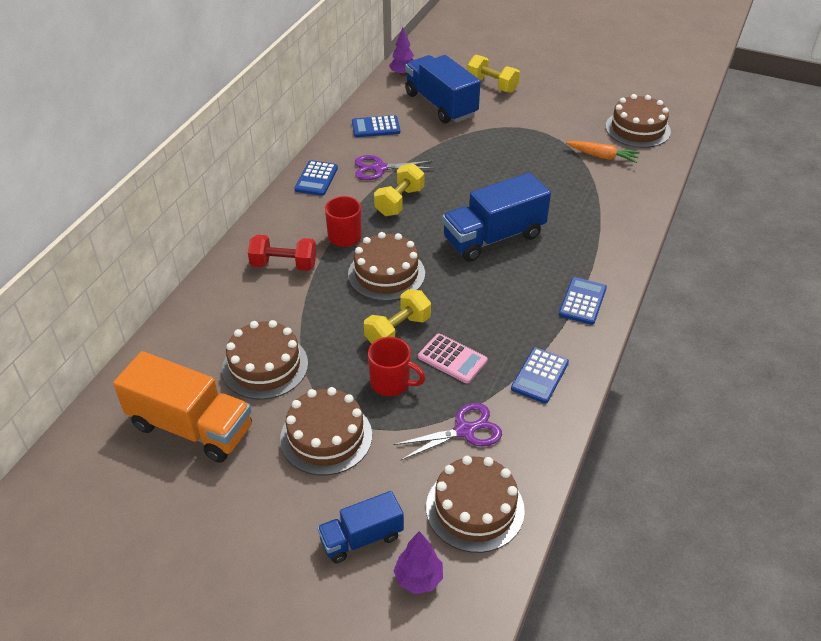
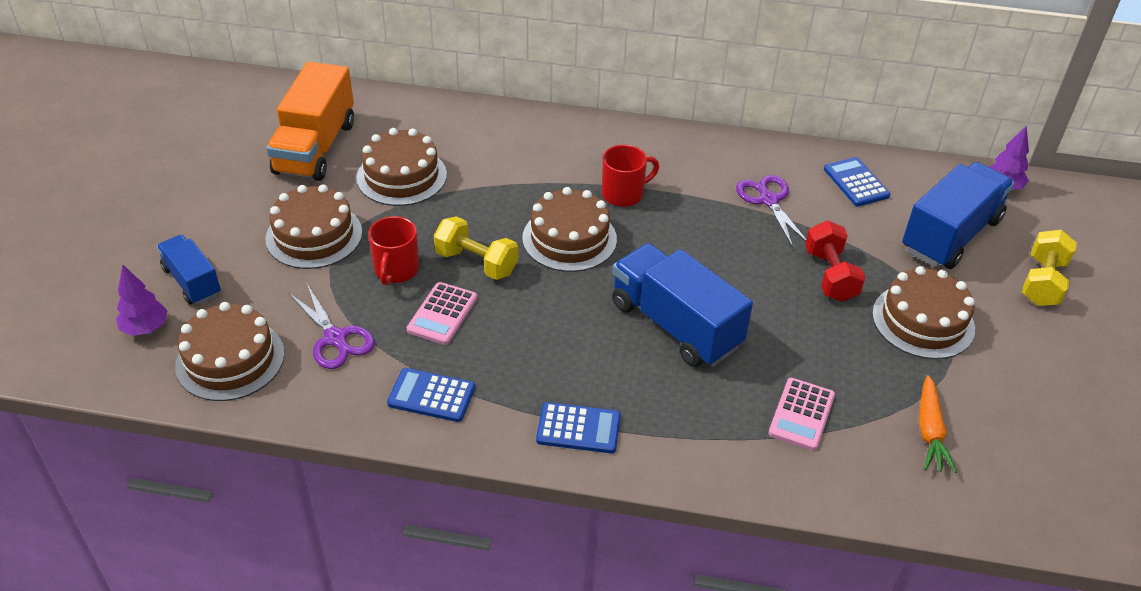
camera: 75 degrees right, 0 degrees up
red dumbbell [248,235,316,271] -> red dumbbell moved to [805,221,866,302]
blue calculator [294,160,338,196] -> none
yellow dumbbell [374,163,425,216] -> none
brown cake [605,94,671,148] -> brown cake moved to [872,266,975,359]
none -> pink calculator [768,378,835,451]

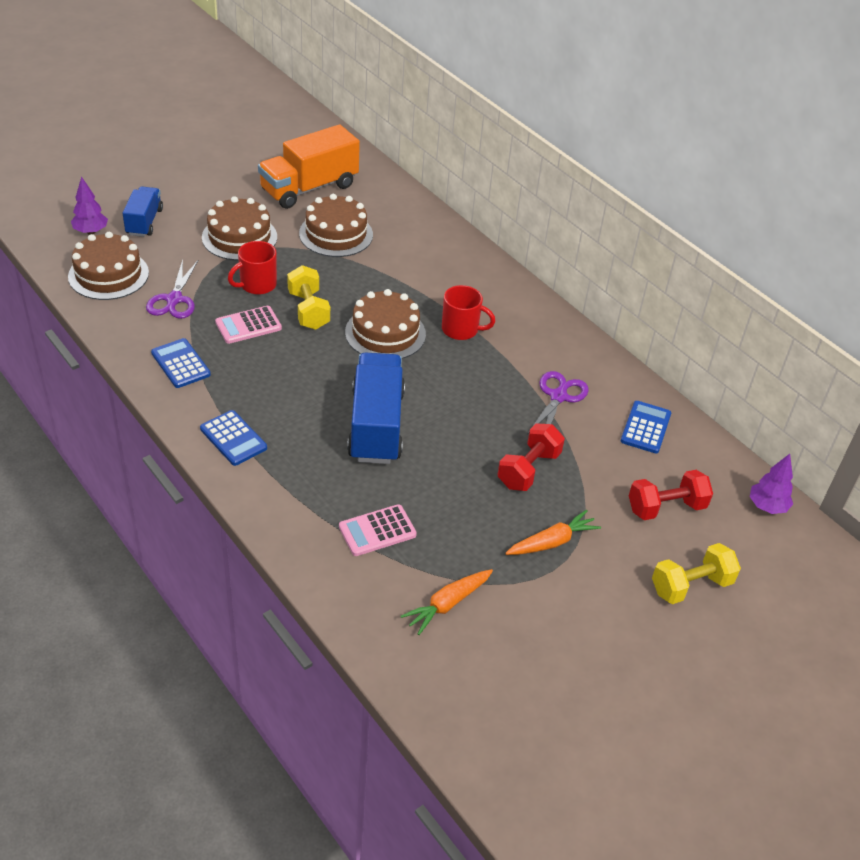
camera: 40 degrees right, 0 degrees up
brown cake [872,266,975,359] -> orange carrot [505,510,601,555]
blue truck [902,162,1014,269] -> red dumbbell [629,470,713,520]

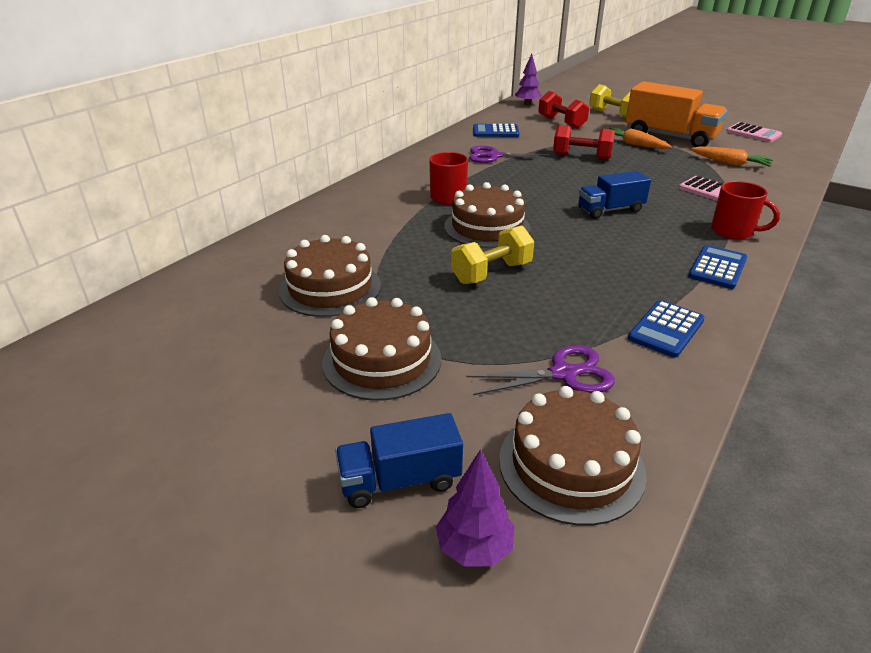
camera: 105 degrees left, 10 degrees down
pink calculator [215,306,282,344] -> pink calculator moved to [726,122,782,142]
red mug [228,241,277,295] -> red mug moved to [711,181,780,240]
orange truck [258,124,360,209] -> orange truck moved to [625,81,727,147]
blue truck [347,352,405,464] -> blue truck [579,171,651,219], size x0.58

